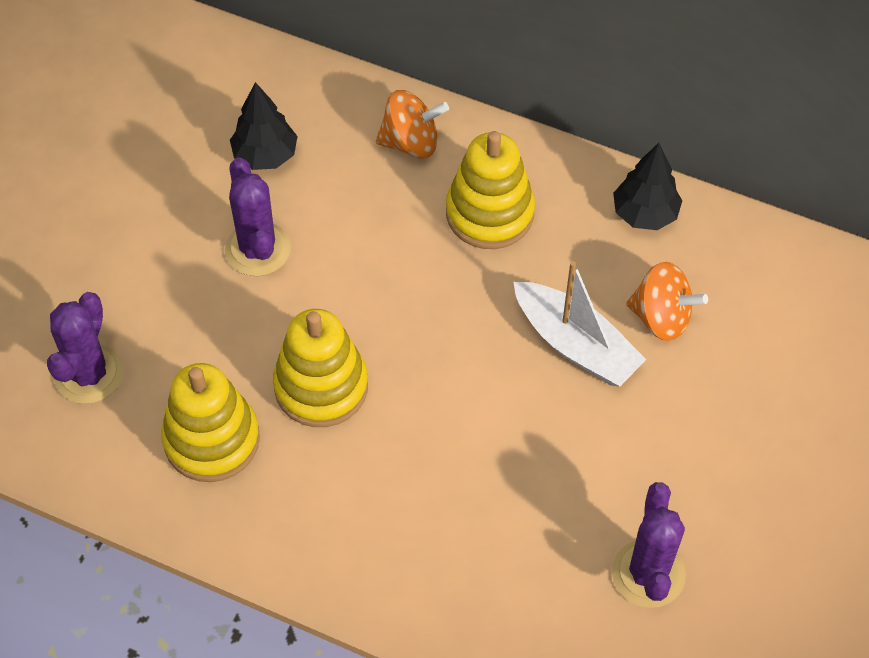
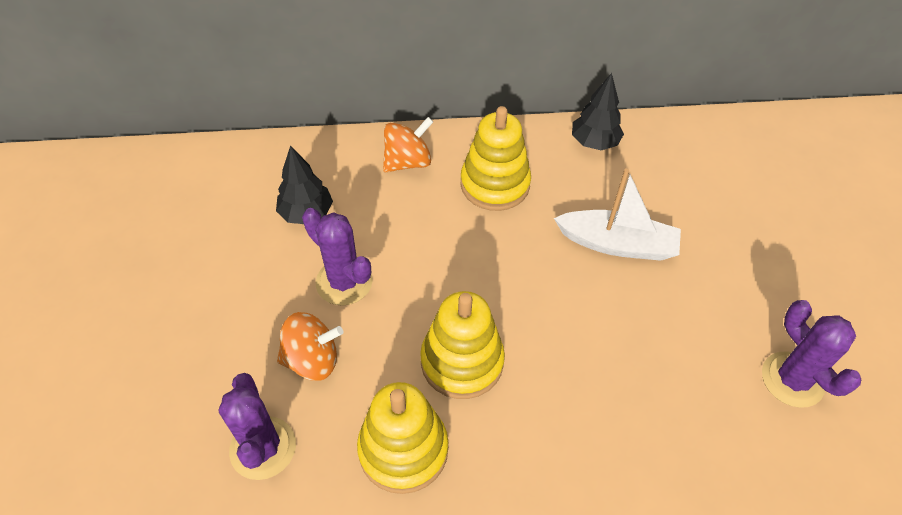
camera: 30 degrees left, 5 degrees down
orange spinning top [626,262,708,341] -> orange spinning top moved to [277,312,343,381]

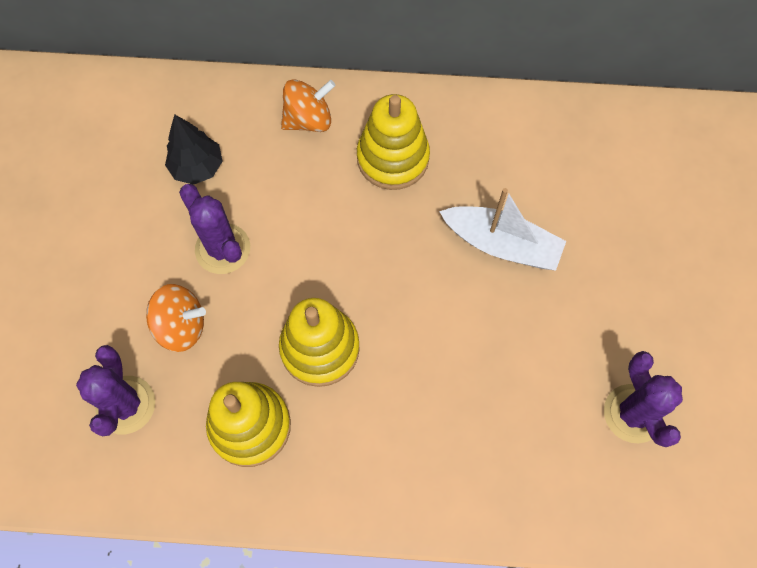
camera: 10 degrees right, 15 degrees up
black tree [572,73,624,150] -> none

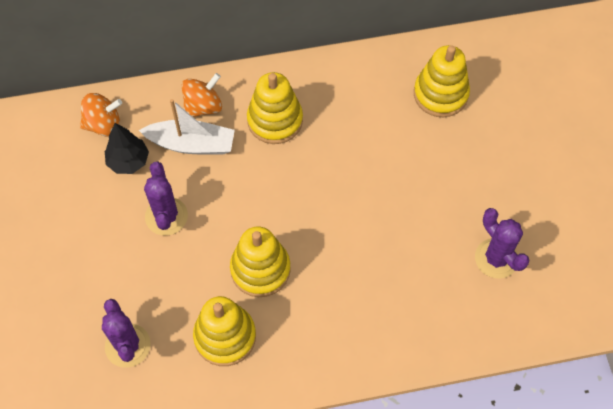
camera: 15 degrees left, 5 degrees down
orange spinning top [146,284,206,352] -> orange spinning top moved to [80,93,122,136]
purple cactus [179,184,250,274] -> purple cactus turned 45 degrees clockwise [144,162,188,235]
white boat [439,188,566,271] -> white boat moved to [139,99,235,155]
none -> yellow stacking toy [414,45,470,117]

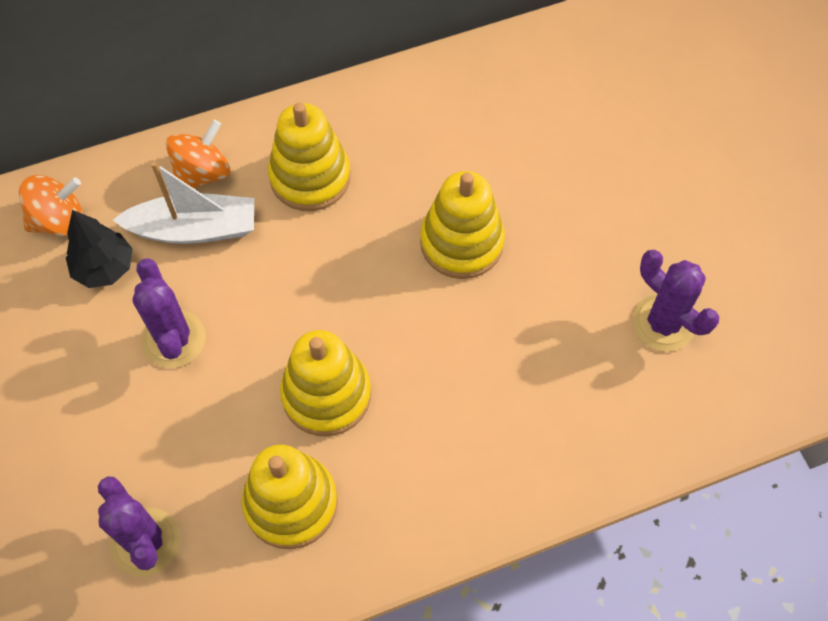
camera: 10 degrees left, 0 degrees up
yellow stacking toy [414,45,470,117] -> yellow stacking toy moved to [420,171,505,279]

